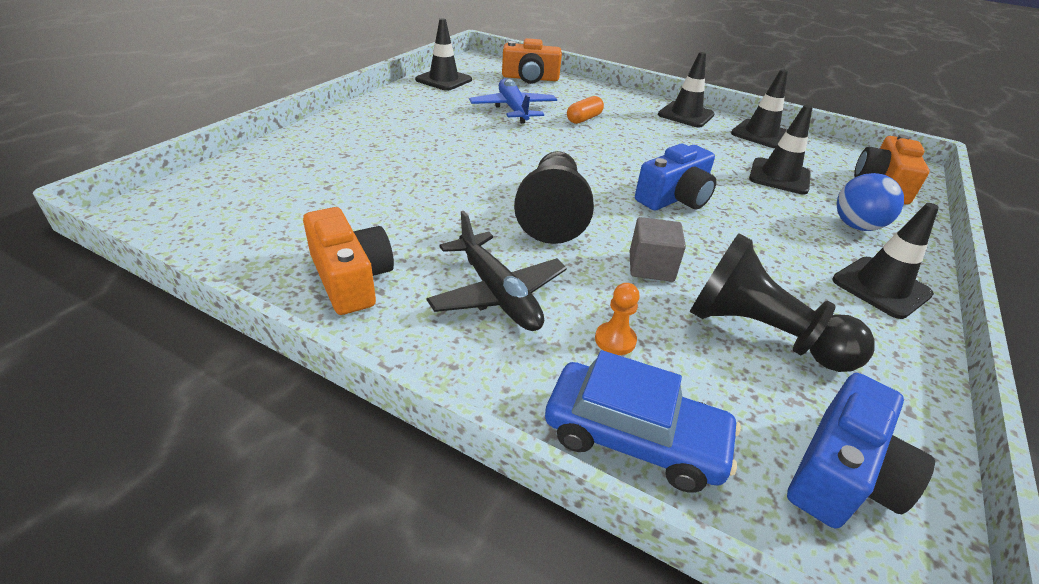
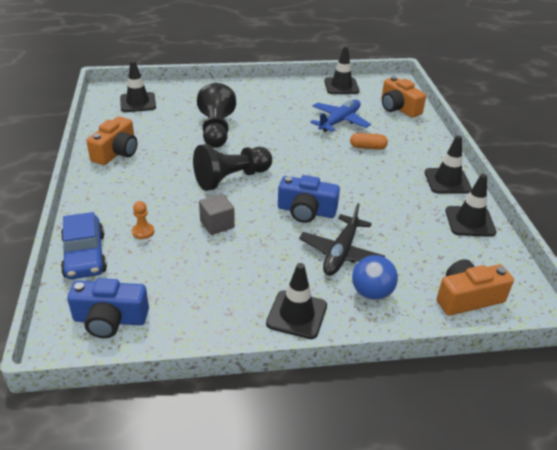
camera: 55 degrees right, 0 degrees up
black plane [426,211,567,331] -> black plane moved to [299,203,385,276]
black pawn [690,233,875,372] -> black pawn moved to [197,83,236,148]
black traffic cone [749,105,813,194] -> black traffic cone moved to [120,60,156,112]

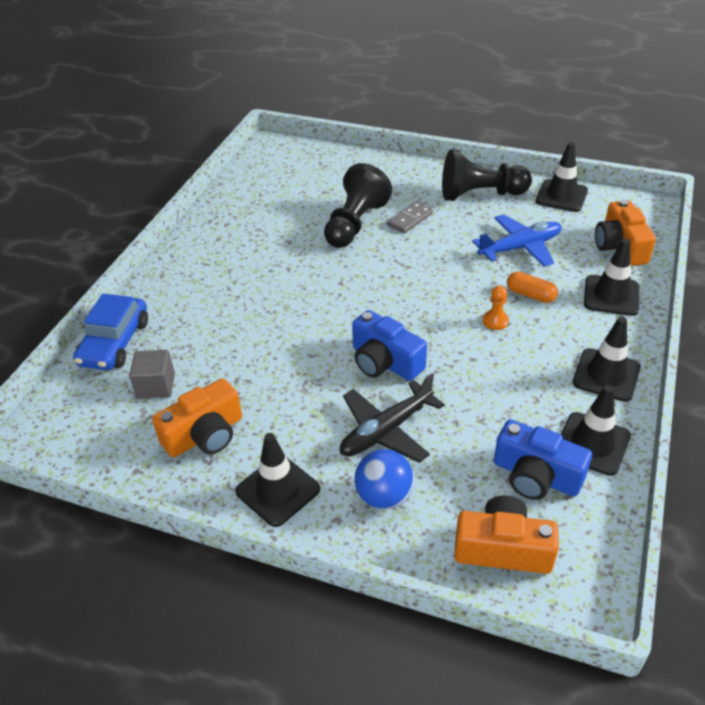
camera: 30 degrees right, 5 degrees up
blue camera [67,278,149,338] -> blue camera moved to [494,419,592,500]
orange camera [86,116,137,165] -> orange camera moved to [152,378,242,457]
black traffic cone [120,60,156,112] -> black traffic cone moved to [584,239,639,316]
orange pawn [132,201,154,239] -> orange pawn moved to [483,285,509,330]
black pawn [193,144,272,191] -> black pawn moved to [442,149,532,201]
grey cube [199,194,235,235] -> grey cube moved to [129,350,175,399]
none -> grey domino [387,202,433,234]

